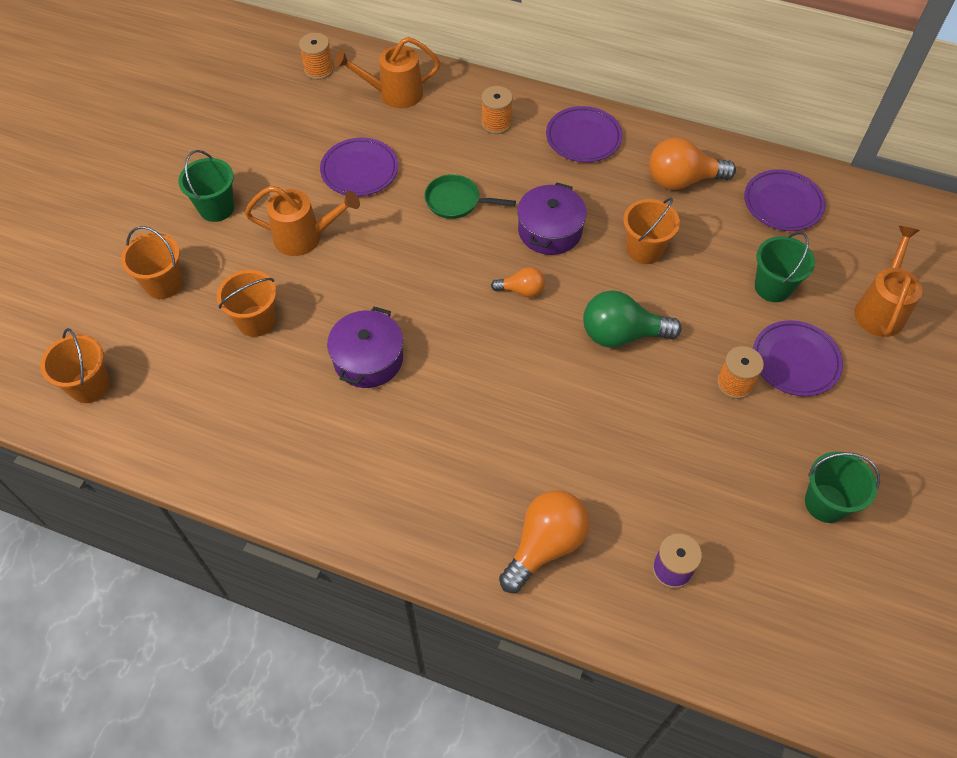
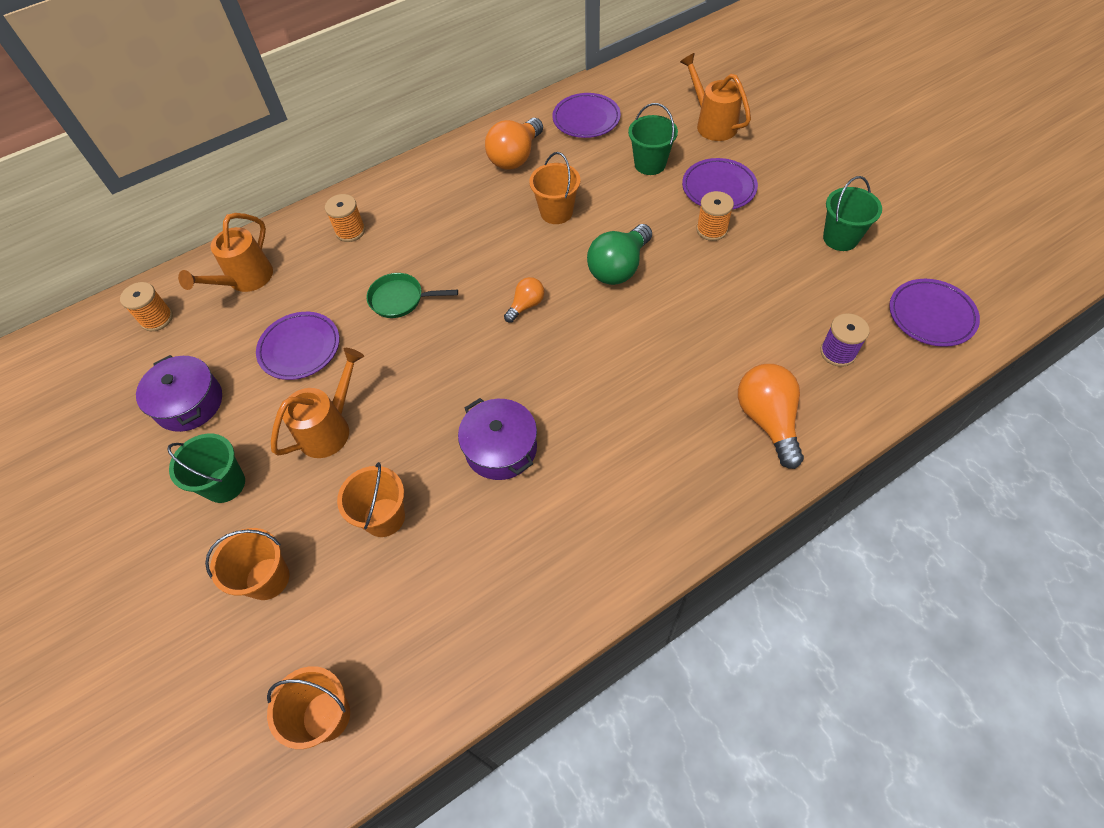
camera: 50 degrees left, 0 degrees up
green pan [424,174,516,219] -> green pan turned 45 degrees clockwise [366,273,458,318]
purple pot [517,183,587,255] -> purple pot moved to [136,355,222,432]
purple plate [546,106,622,162] -> purple plate moved to [889,279,980,347]

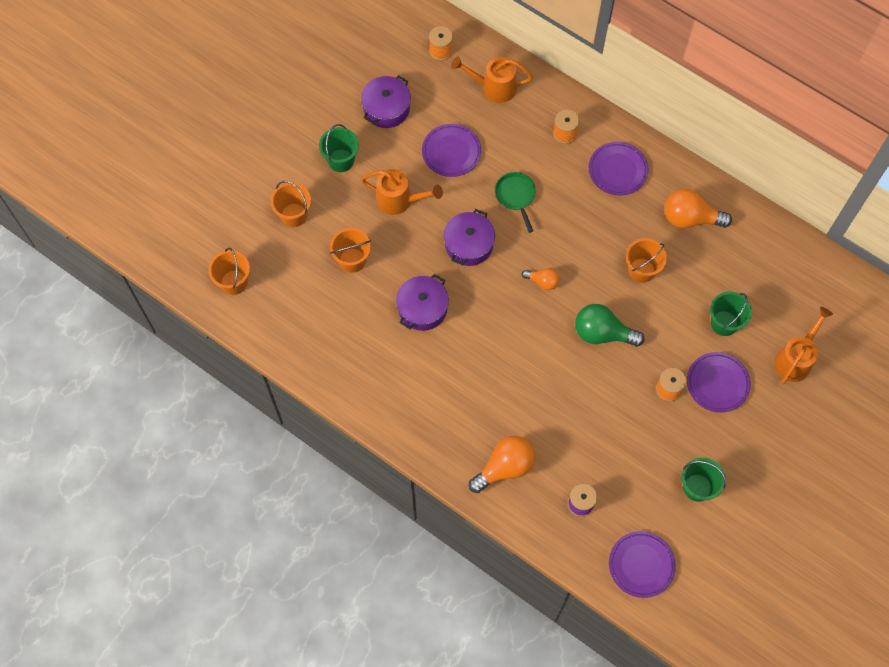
camera: 65 degrees right, 10 degrees up
purple plate [552,93,621,138] -> purple plate moved to [589,142,649,195]
none -> purple pot [444,209,495,266]

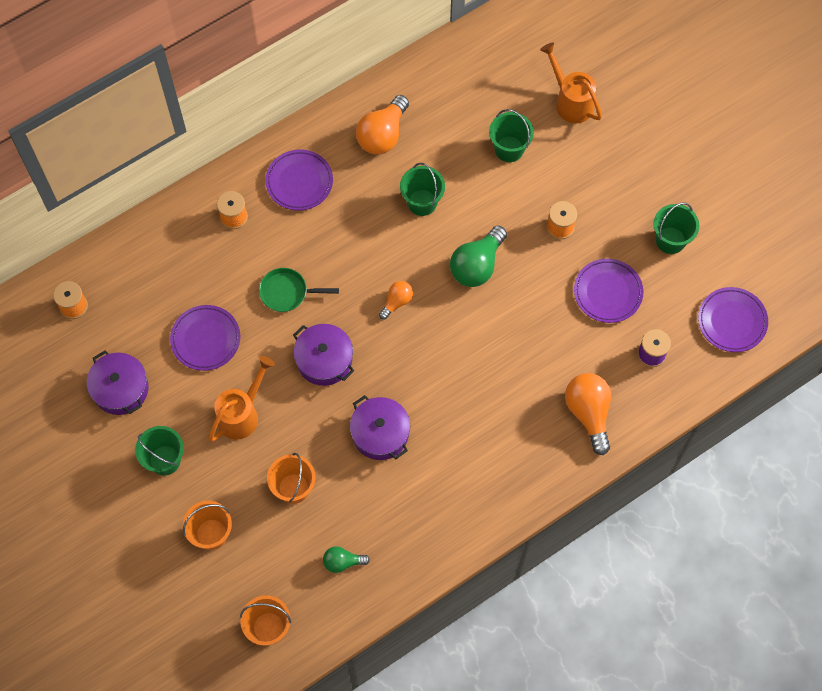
camera: 70 degrees left, 0 degrees up
orange watering can [451,56,533,103] -> none
orange bucket [626,238,667,283] -> green bucket [400,163,445,216]
purple plate [687,352,751,413] -> purple plate moved to [574,259,644,323]
none -> green light bulb [323,546,370,573]

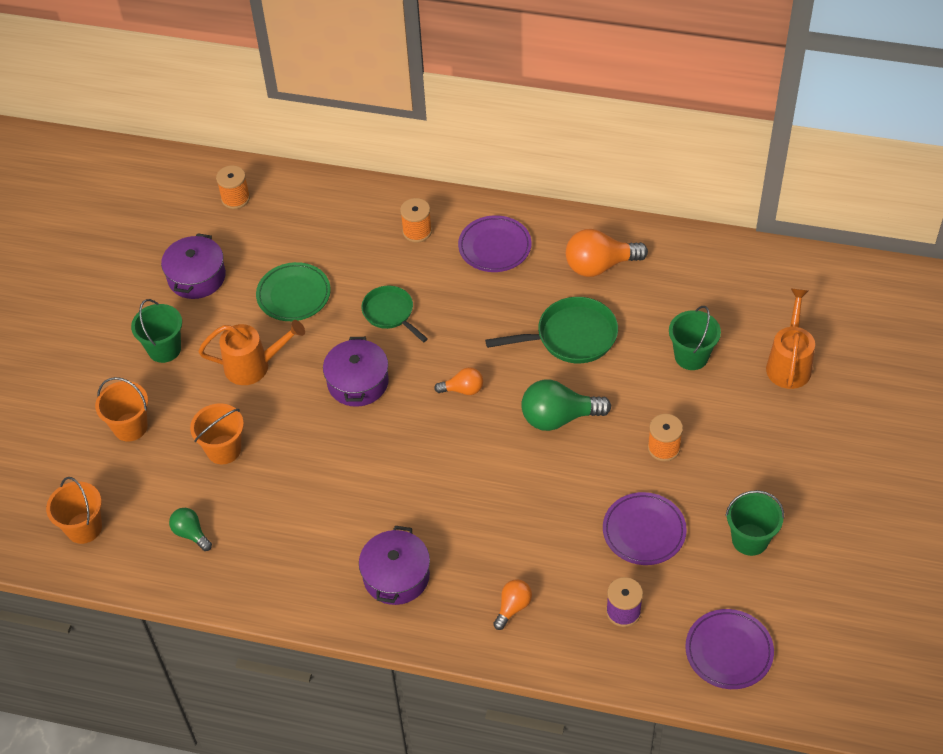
camera: 50 degrees right, 15 degrees down
purple plate [170,305,240,371] -> green plate [256,262,331,321]
purple pot [350,395,410,460] -> purple pot moved to [359,526,430,605]
green bucket [400,163,445,216] -> green pan [485,297,618,363]
orange light bulb [565,373,611,455] -> orange light bulb [493,579,532,630], size x0.55

